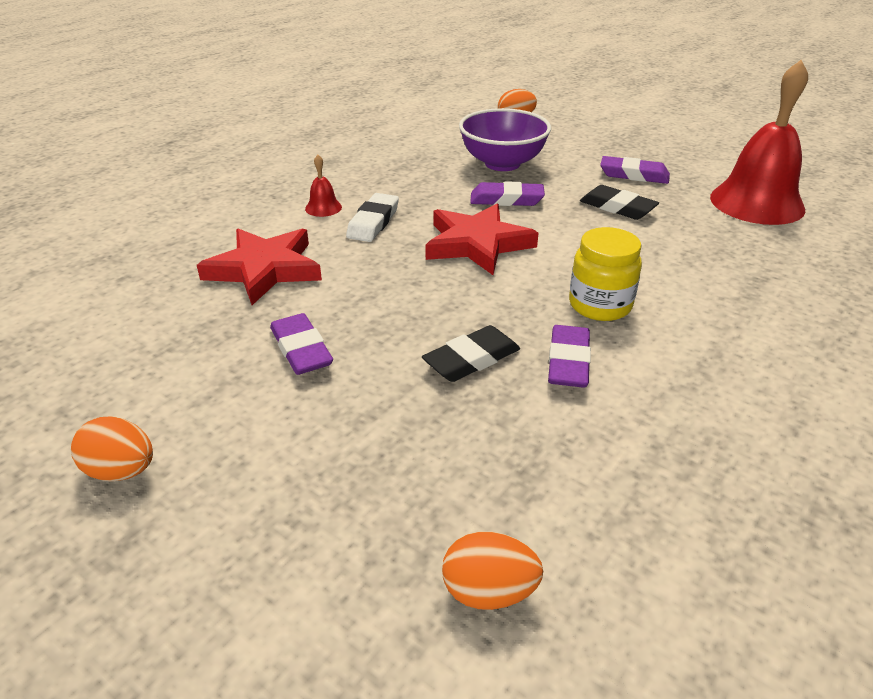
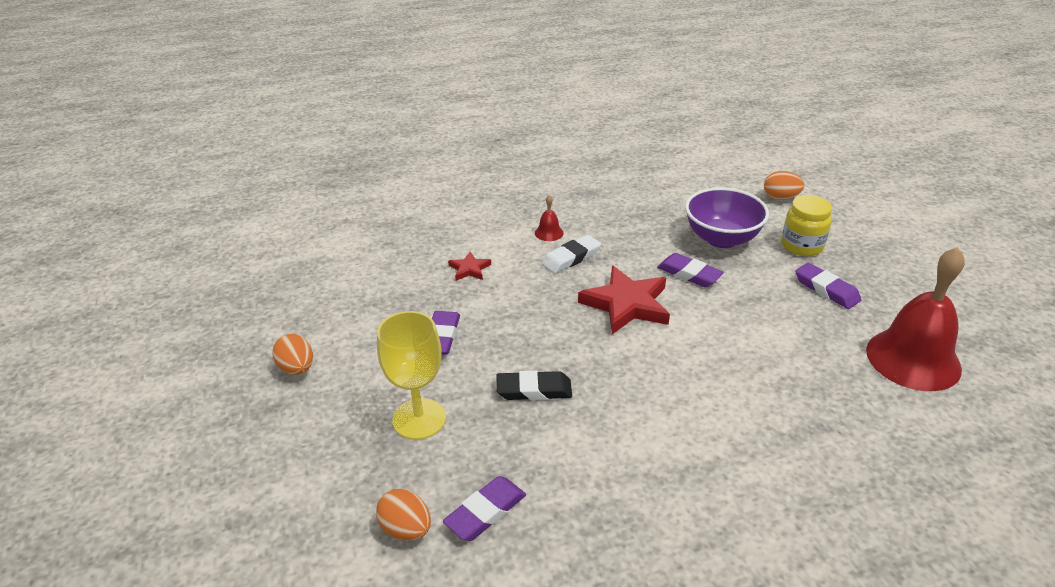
camera: 35 degrees right, 0 degrees up
red star [197,229,322,305] -> red star [448,252,491,281], size x0.49
purple eraser [548,325,591,388] -> purple eraser moved to [443,476,526,541]
yellow jar [569,227,642,321] -> yellow jar moved to [781,195,832,256]
black eraser [580,185,659,220] -> none
none -> yellow goblet [377,311,446,440]

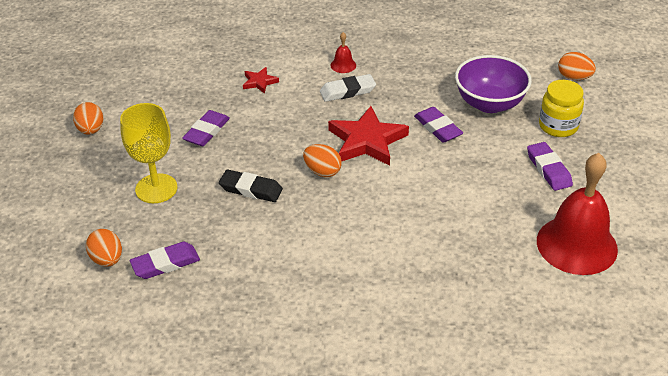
camera: 20 degrees right, 5 degrees up
none -> orange egg [303,144,342,177]

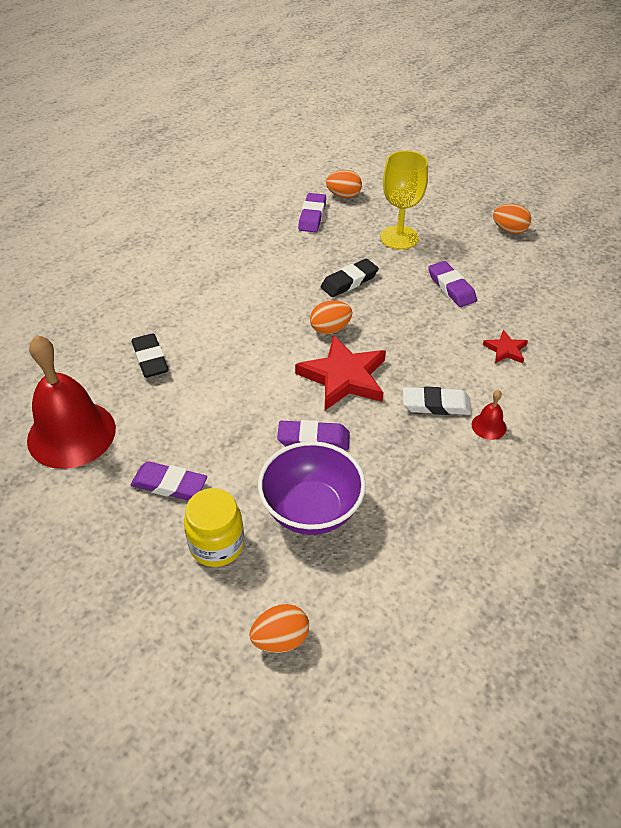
camera: 125 degrees right, 5 degrees up
white eraser [320,74,376,102] -> white eraser turned 75 degrees clockwise [403,387,472,415]
none -> black eraser [132,333,168,378]

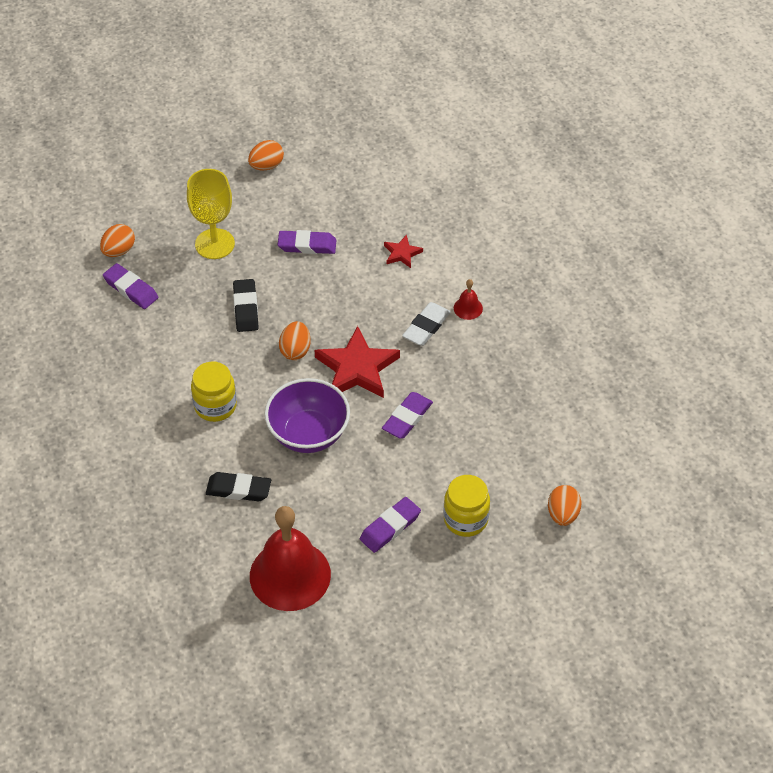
camera: 60 degrees left, 5 degrees up
purple bowl [258,441,366,535] -> purple bowl moved to [265,378,350,453]
none -> yellow jar [191,362,237,422]

